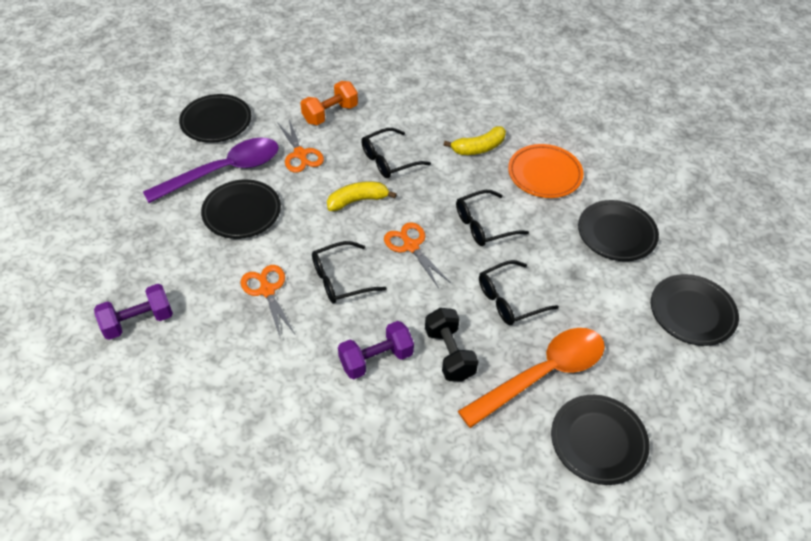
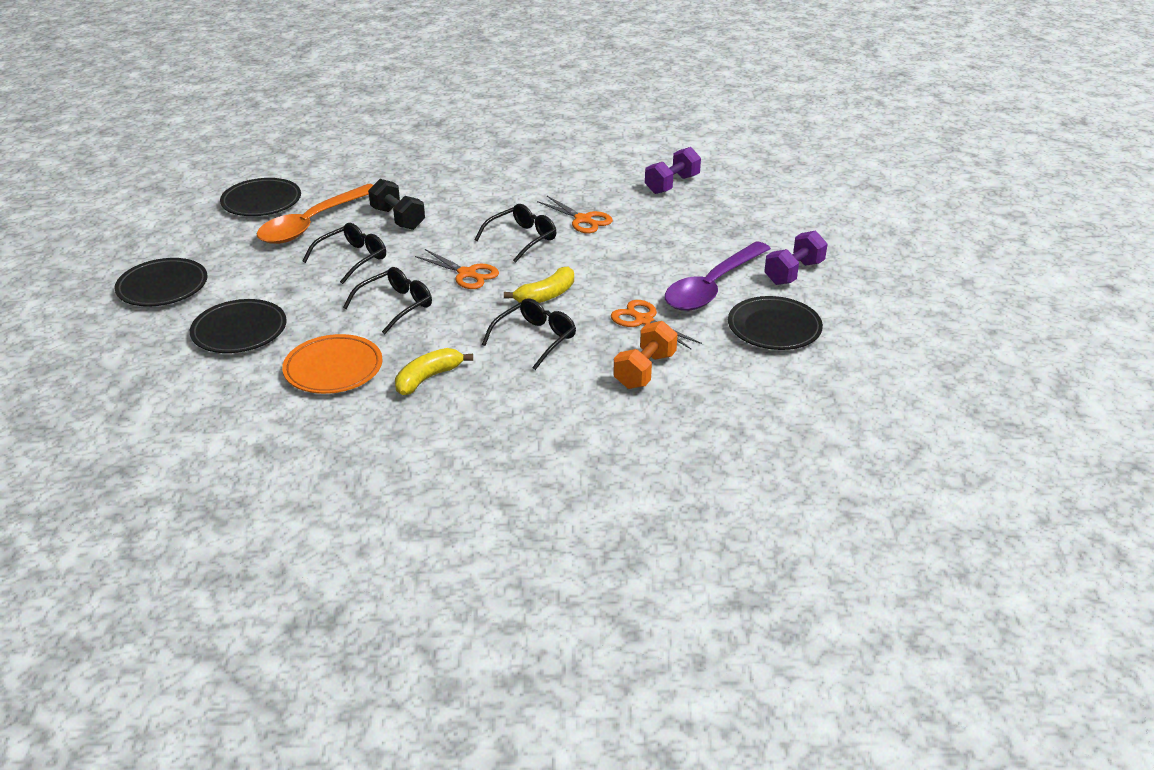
camera: 160 degrees right, 15 degrees down
black plate [201,180,281,239] -> none
purple dumbbell [338,321,414,379] -> purple dumbbell moved to [764,231,827,285]

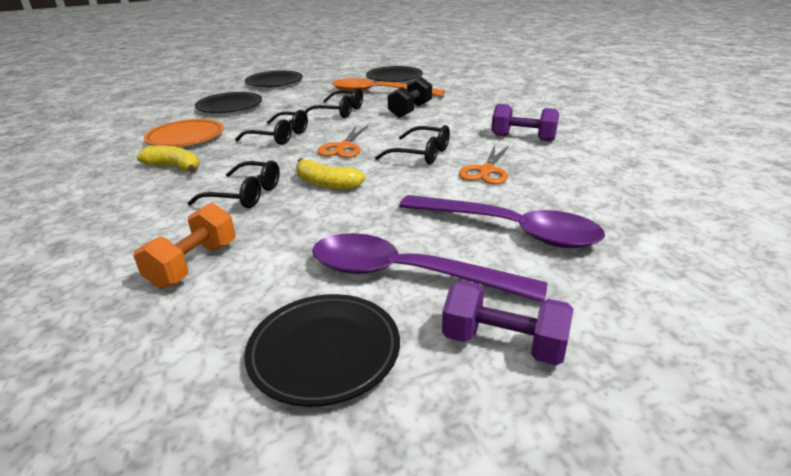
camera: 70 degrees right, 5 degrees down
orange scissors [611,300,702,349] -> none
orange dumbbell [613,321,678,389] -> orange dumbbell turned 75 degrees counterclockwise [133,203,236,288]
purple dumbbell [645,147,701,194] -> purple dumbbell moved to [491,104,559,141]
none -> purple spoon [399,195,605,248]

